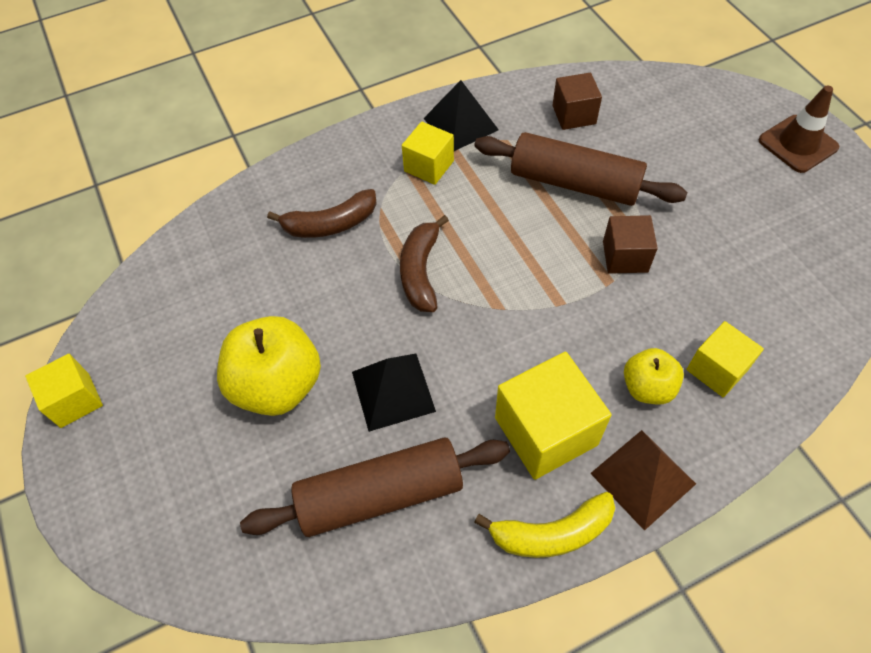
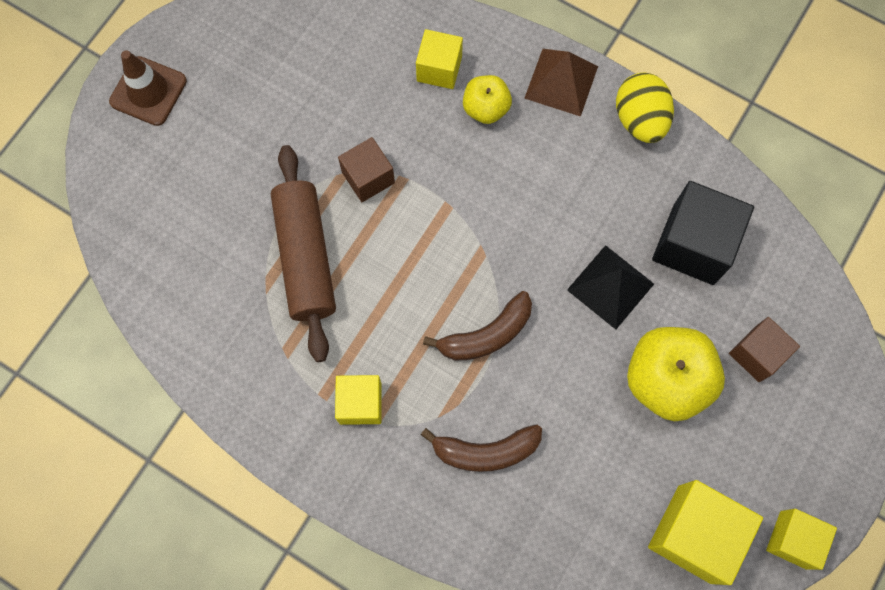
camera: 125 degrees left, 15 degrees up
brown rolling pin [240,437,510,537] -> black cube [652,181,754,285]
brown banana [267,189,377,238] -> brown banana turned 135 degrees clockwise [421,424,542,472]
black pyramid [423,80,499,151] -> none
yellow banana [474,492,615,558] -> yellow egg [616,72,674,143]
yellow cube [495,352,611,480] -> yellow cube moved to [648,480,763,585]
brown cube [552,72,602,130] -> brown cube moved to [729,317,800,382]

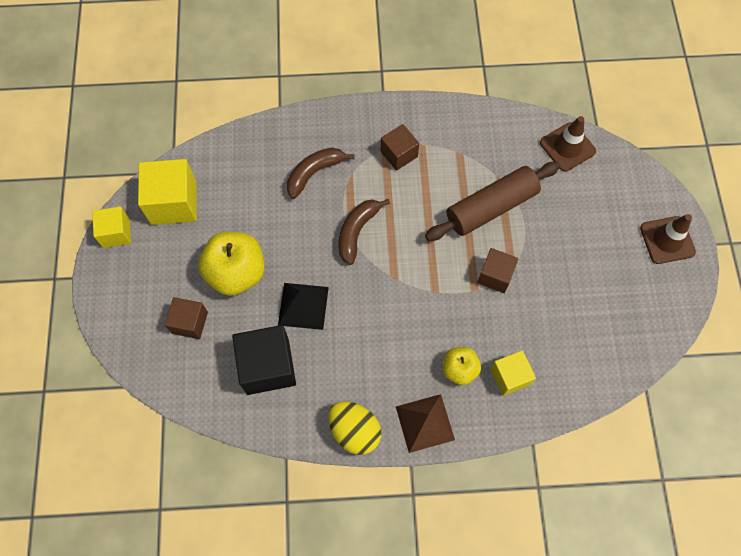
camera: 145 degrees right, 5 degrees down
brown rolling pin [271,145,336,362] -> brown rolling pin turned 75 degrees counterclockwise [425,162,560,241]
yellow cube [335,375,382,425] -> brown cube [381,124,419,171]
none -> brown traffic cone [540,116,596,172]

